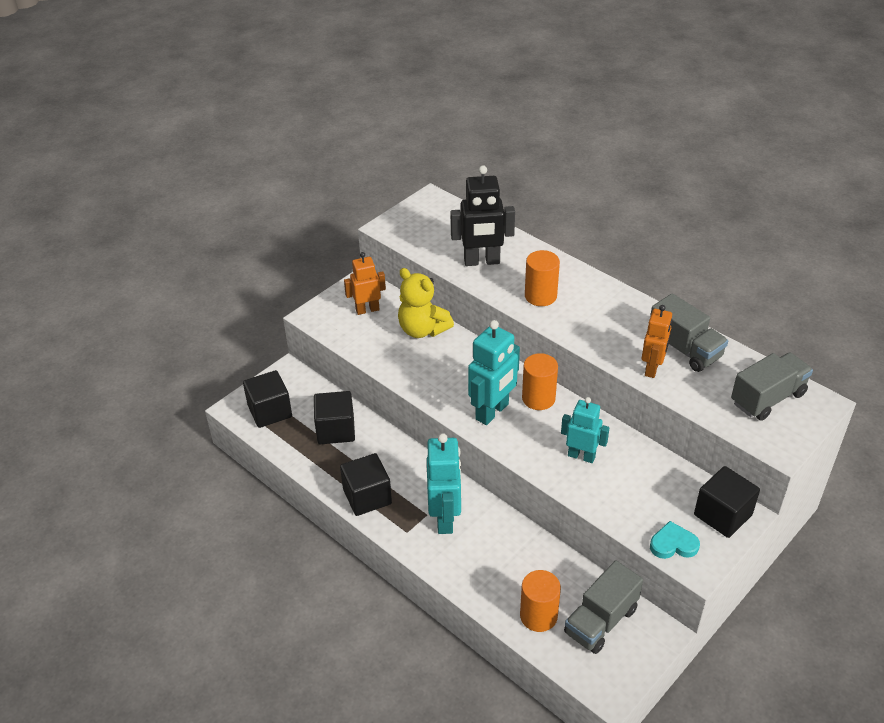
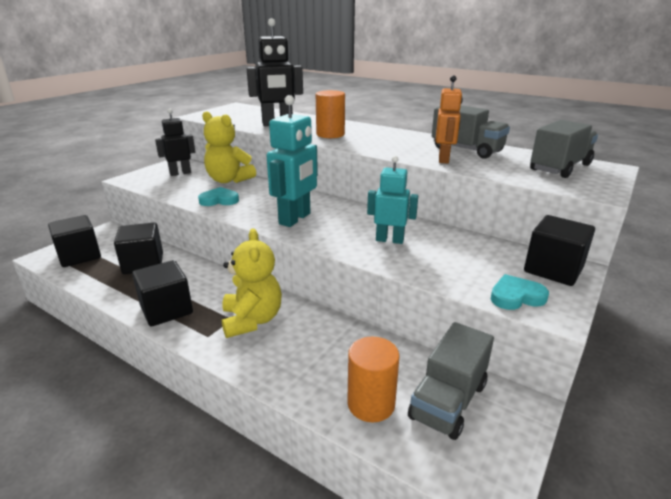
camera: 10 degrees left, 15 degrees down
orange robot [344,252,386,315] -> black robot [155,109,195,176]
turquoise robot [427,433,462,534] -> yellow teddy bear [222,229,282,338]
orange cylinder [522,353,558,410] -> none
none -> turquoise heart [198,187,239,206]

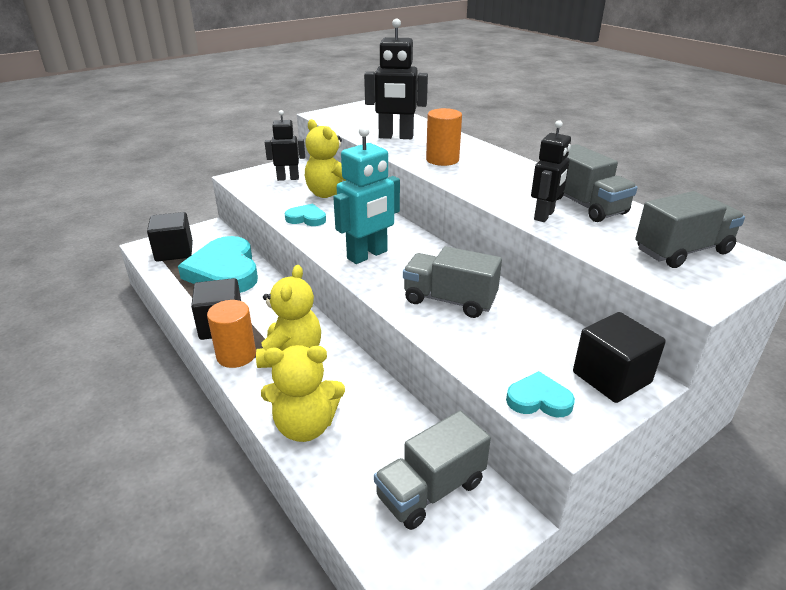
camera: 20 degrees right, 5 degrees up
black cube [114,222,163,274] -> turquoise heart [178,236,258,293]
orange cylinder [347,337,399,422] -> orange cylinder moved to [207,300,256,368]
turquoise robot [367,156,418,244] -> grey truck [403,246,502,318]
orange robot [436,75,463,163] -> black robot [531,120,571,222]
none -> yellow teddy bear [261,345,345,442]

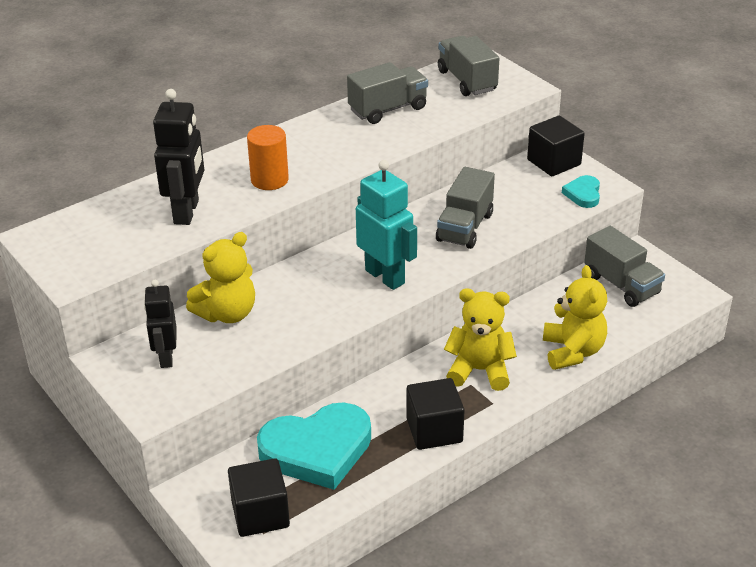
camera: 90 degrees left, 5 degrees up
orange cylinder [207,300,256,368] -> none
turquoise heart [285,204,326,226] -> none
black robot [531,120,571,222] -> none

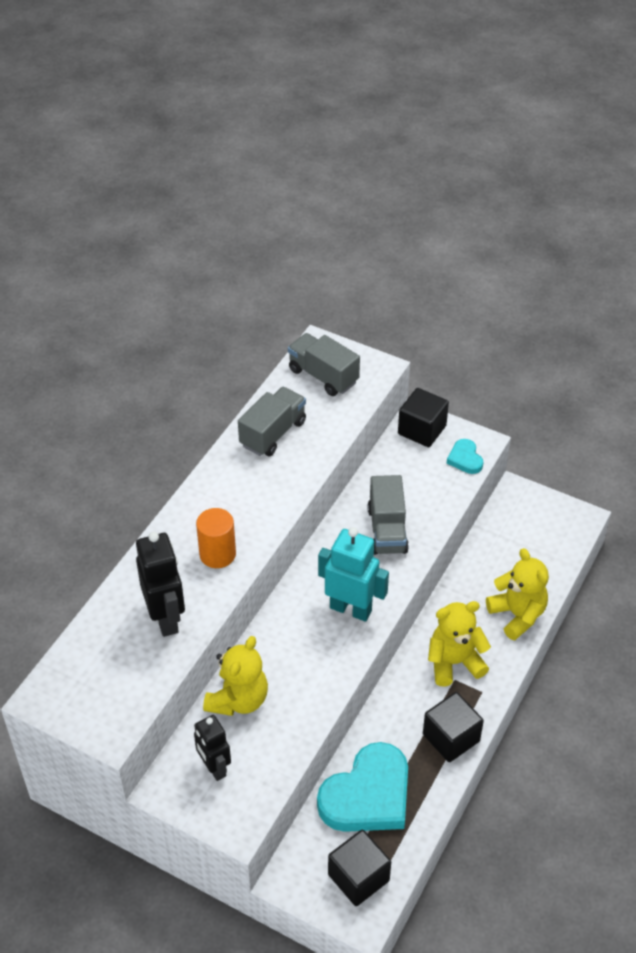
camera: 25 degrees left, 10 degrees up
grey truck [584,226,665,307] -> none

